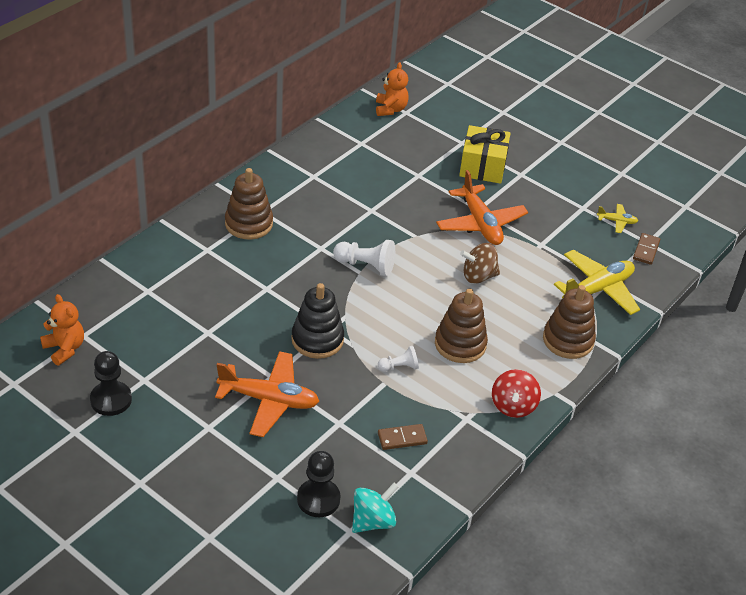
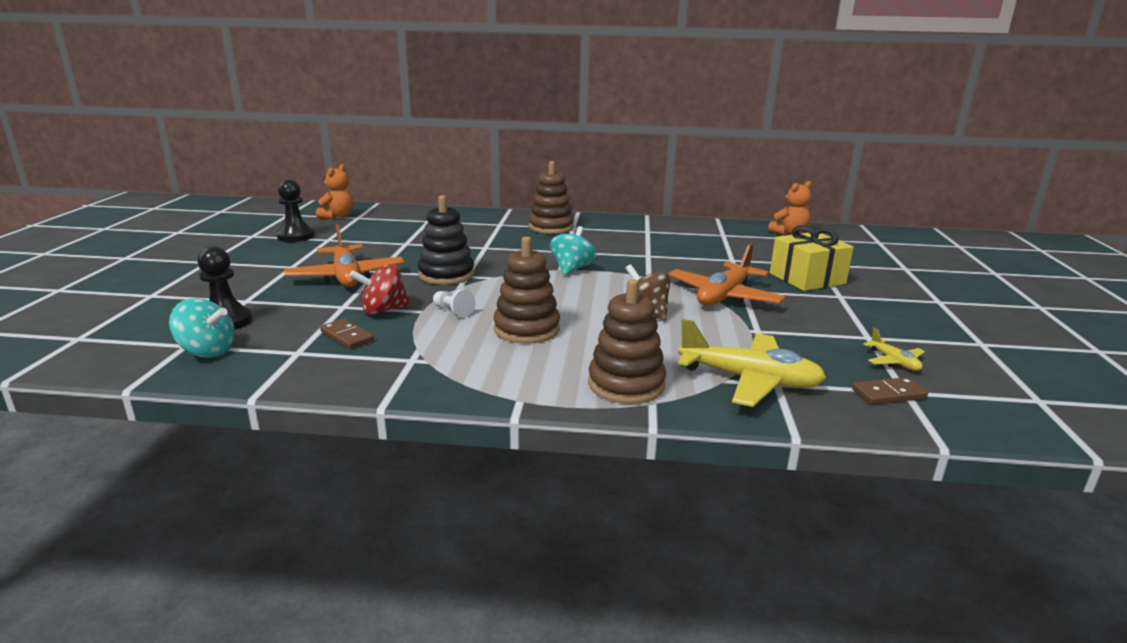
camera: 60 degrees right, 20 degrees down
white pawn [333,240,395,276] -> turquoise spinning top [550,226,596,275]
red spinning top [492,369,541,418] -> red spinning top moved to [349,264,411,315]

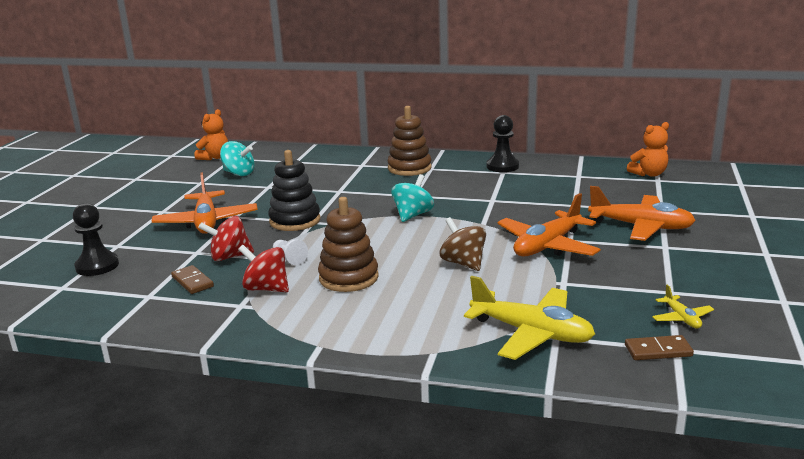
camera: 10 degrees right, 0 degrees up
turquoise spinning top [169,298,235,358] -> turquoise spinning top moved to [220,141,254,176]
black pawn [277,179,315,242] -> black pawn moved to [487,115,519,172]
brown stacking toy [588,279,666,404] -> none
yellow gift [770,225,854,291] -> orange plane [588,186,696,241]
none -> red spinning top [238,245,289,292]

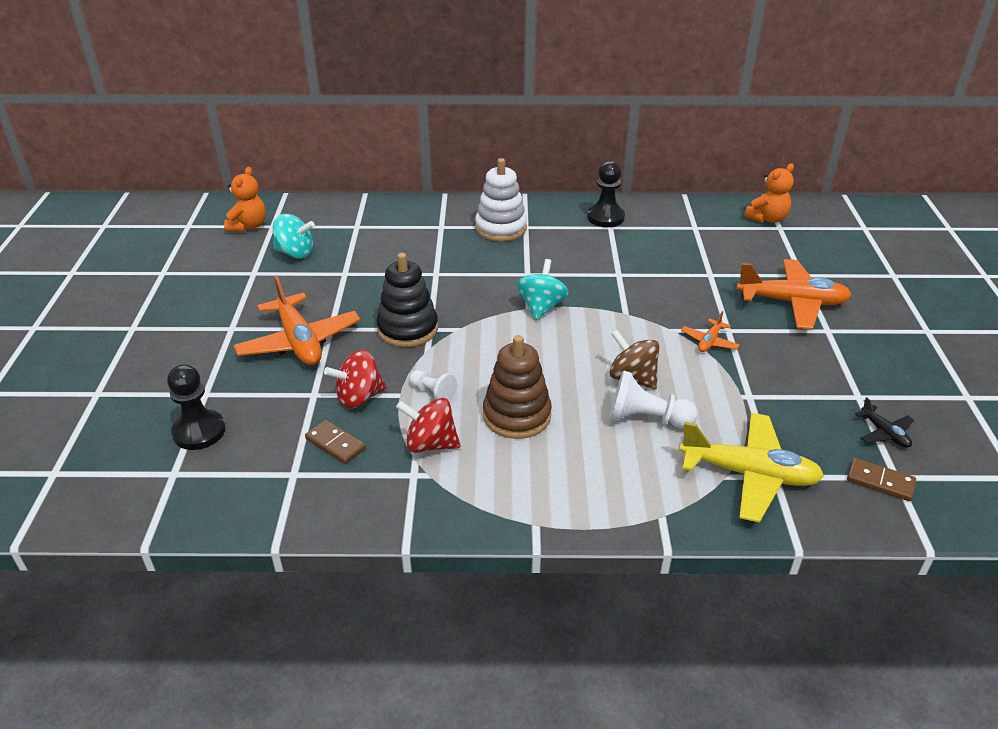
camera: 15 degrees left, 15 degrees up
brown stacking toy [388,106,432,176] -> white stacking toy [475,158,527,242]
orange plane [497,193,601,256] -> orange plane [681,311,740,352], size x0.47
brown domino [625,335,694,360] -> brown domino turned 45 degrees clockwise [847,458,916,501]
yellow plane [652,284,714,328] -> black plane [855,397,914,448]
none -> white pawn [609,370,698,429]

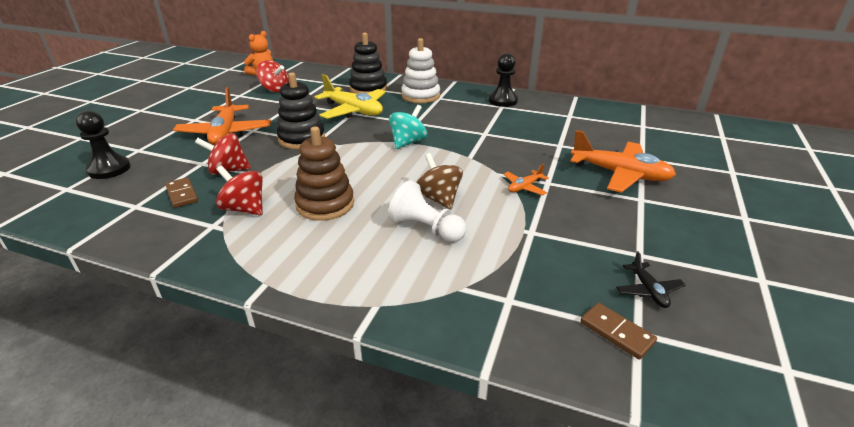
camera: 20 degrees right, 5 degrees down
turquoise spinning top [273,214,315,259] -> red spinning top [256,60,289,92]
white pawn [409,370,457,401] -> none
yellow plane [679,413,824,523] -> yellow plane moved to [315,74,386,119]
orange teddy bear [744,163,794,223] -> none
none -> black stacking toy [349,33,387,94]

